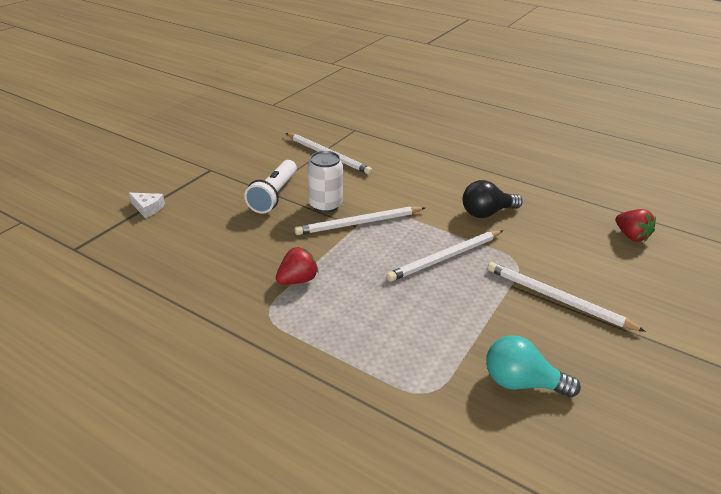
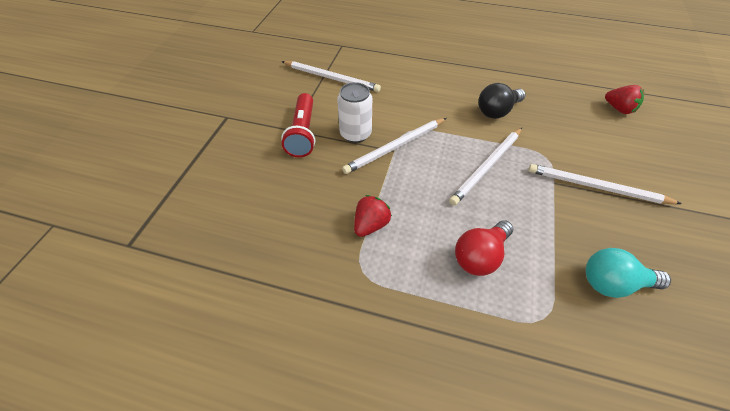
camera: 15 degrees left, 15 degrees up
white cheese [129,193,165,218] -> none
white flashlight [244,160,297,214] -> red flashlight [281,93,315,158]
none -> red light bulb [455,220,513,276]

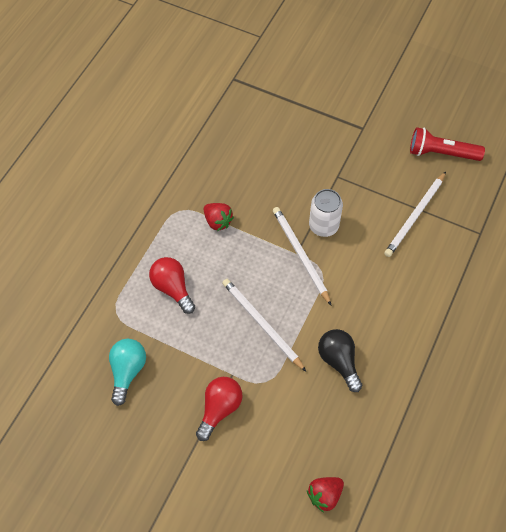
camera: 100 degrees right, 10 degrees up
red flashlight [281,93,315,158] -> red flashlight moved to [410,127,485,161]
white pencil [528,164,682,204] -> red light bulb [196,377,243,441]

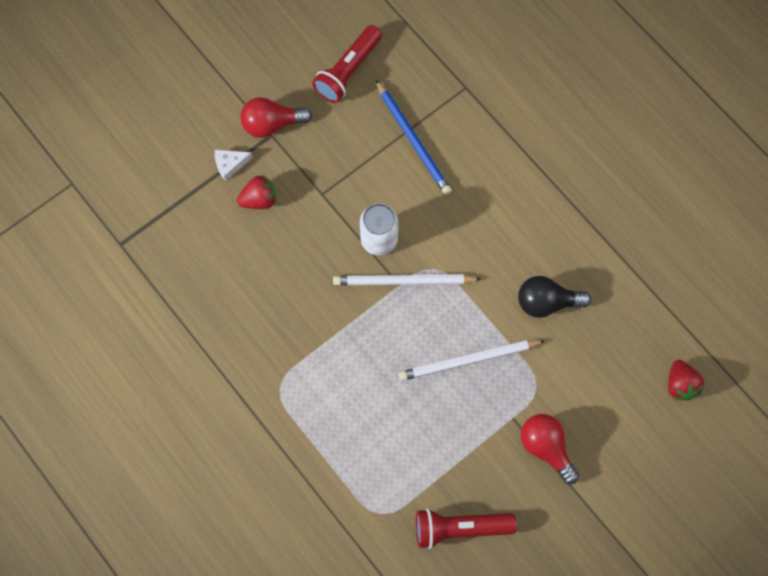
camera: 65 degrees left, 10 degrees up
turquoise light bulb [109,339,146,406] -> red flashlight [416,509,516,549]
red light bulb [149,257,195,314] -> red light bulb moved to [240,97,312,138]
red strawberry [204,203,234,231] -> red strawberry moved to [237,175,276,209]
white pencil [384,172,446,257] -> blue pencil [376,80,452,195]
none -> white cheese [215,150,253,181]

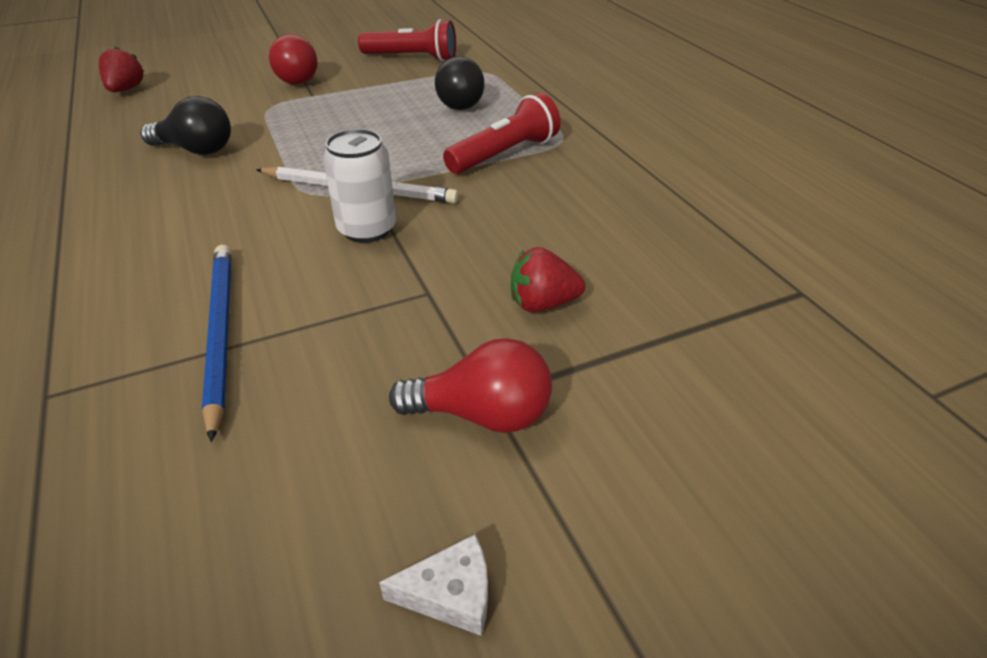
camera: 165 degrees left, 30 degrees down
white cheese [215,150,253,181] -> white cheese moved to [379,534,488,636]
red flashlight [312,25,382,103] -> red flashlight moved to [443,93,561,174]
white pencil [398,340,545,381] -> none
none -> black light bulb [435,56,485,110]

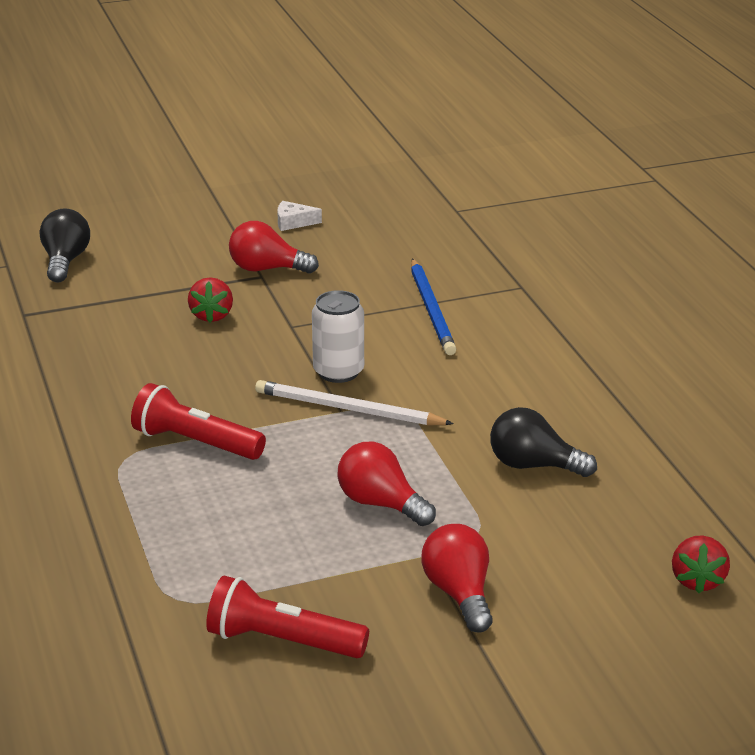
camera: 175 degrees left, 10 degrees down
black light bulb [435,56,485,110] -> black light bulb moved to [40,208,90,282]
red flashlight [443,93,561,174] -> red flashlight turned 60 degrees clockwise [131,383,266,460]
red strawberry [511,247,585,312] -> red strawberry turned 90 degrees clockwise [188,277,233,323]
none -> red light bulb [338,442,436,526]

